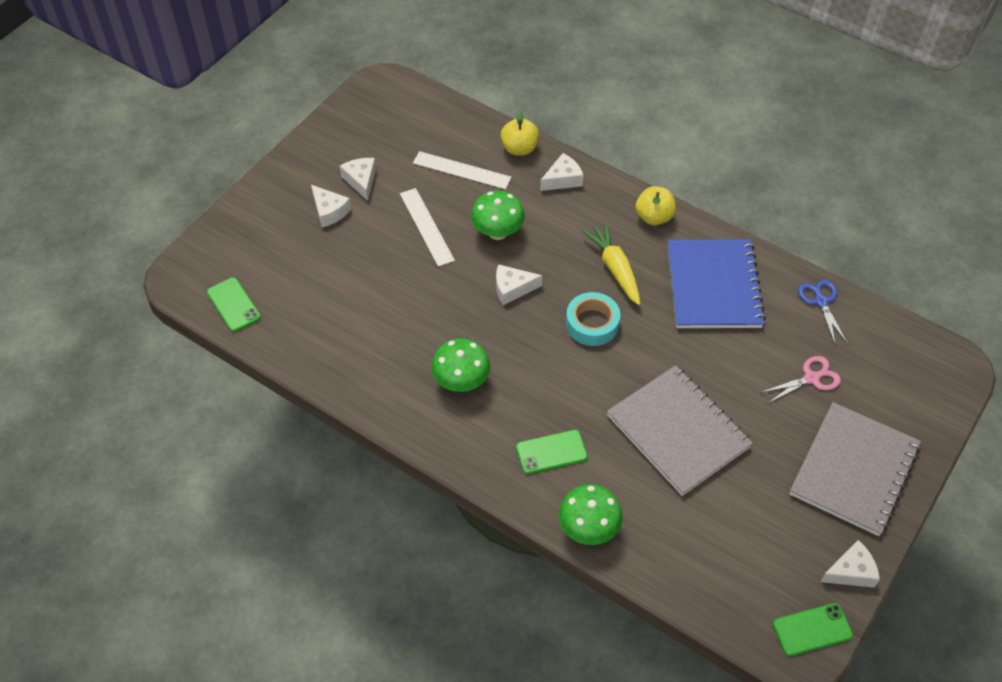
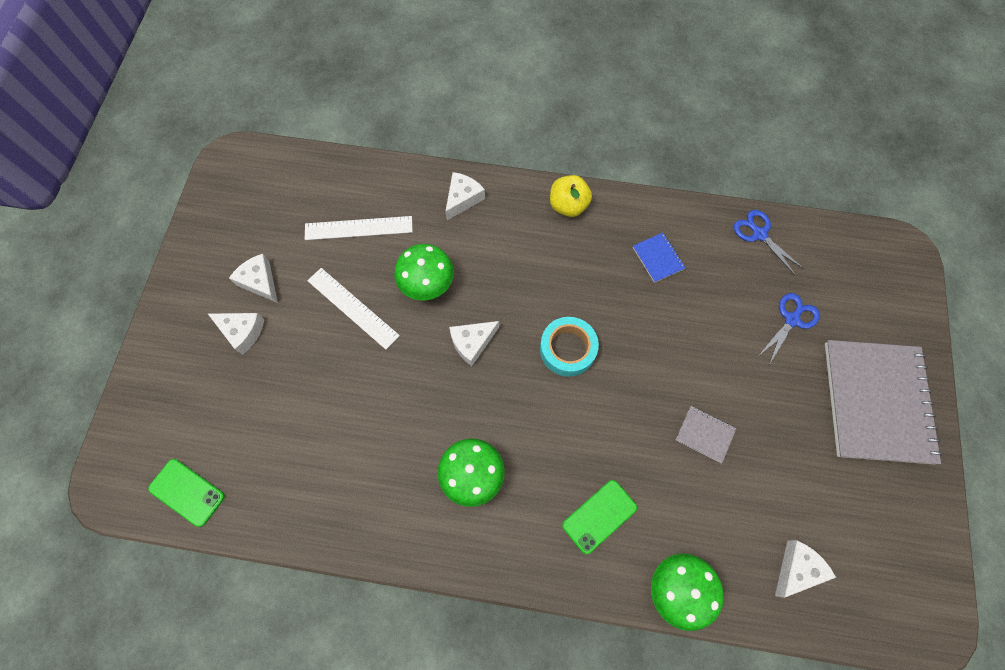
camera: 25 degrees left, 15 degrees up
yellow apple [500,110,539,156] -> none
yellow carrot [582,222,640,305] -> none
grey notebook [607,365,753,496] -> grey notebook [676,406,736,463], size x0.41
blue notebook [668,239,766,328] -> blue notebook [633,233,685,283], size x0.41
pink scissors [760,356,841,403] -> blue scissors [758,293,820,365]
green phone [773,603,853,656] -> none
white cheese [820,540,880,588] -> white cheese moved to [775,540,836,598]

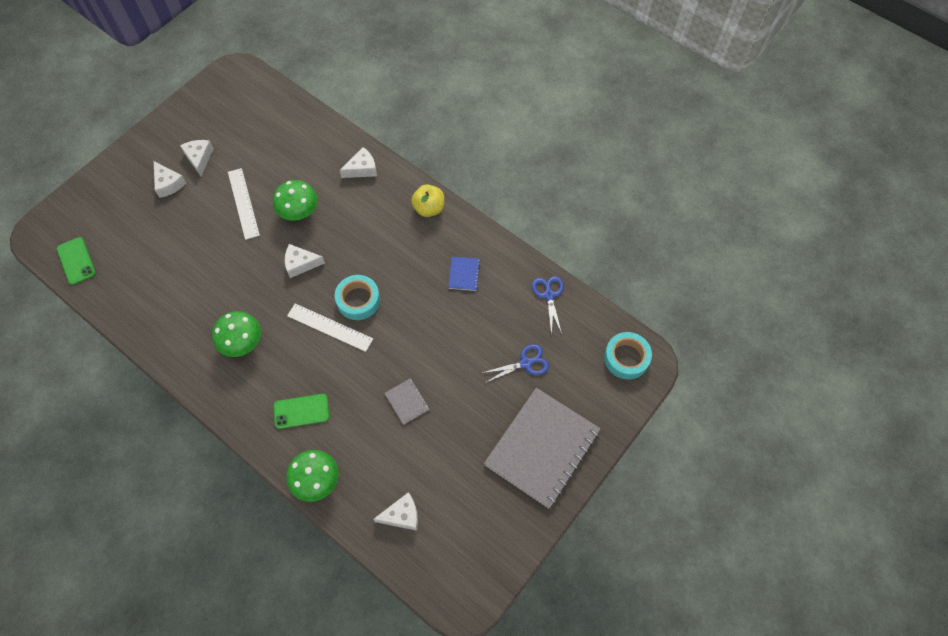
camera: 30 degrees right, 5 degrees down
white ruler [305,216,413,240] -> white ruler moved to [287,304,373,352]
none -> turquoise tape [604,332,652,379]

